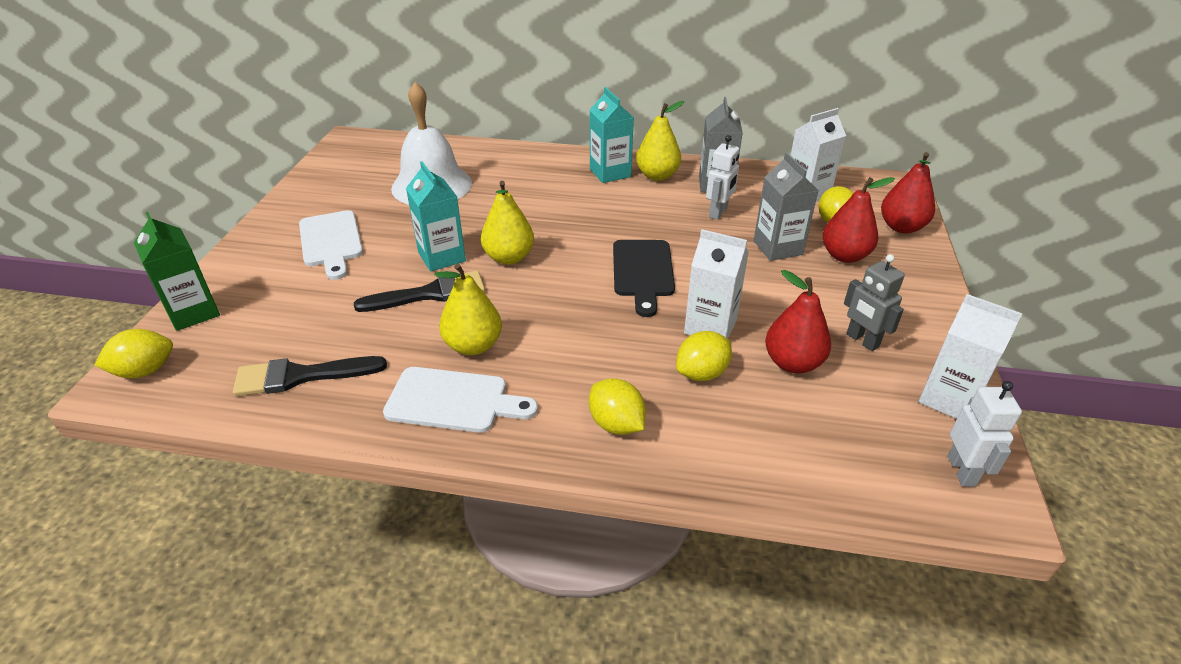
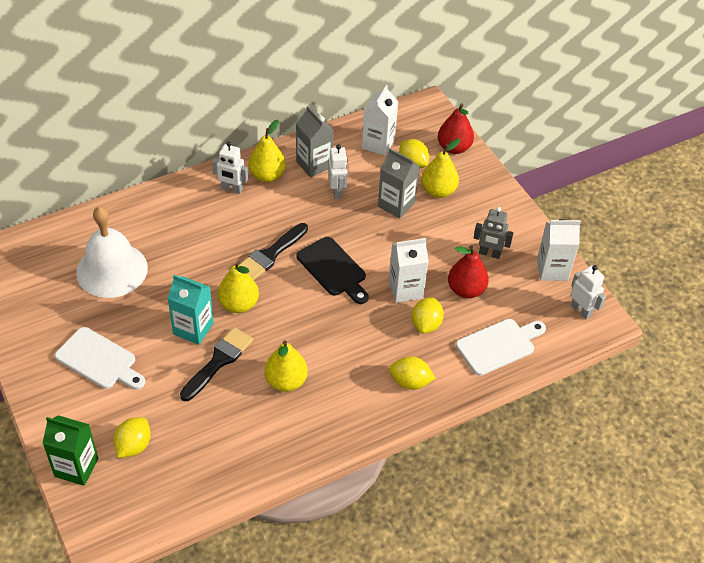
camera: 40 degrees left, 10 degrees up
yellow lemon [94,329,173,378] -> yellow lemon moved to [113,417,151,458]
black brush [233,356,387,396] -> black brush moved to [239,223,308,280]
white cutting board [383,367,538,433] -> white cutting board moved to [456,319,546,376]
turquoise carton [590,87,634,183] -> white robot [212,141,248,194]
red pear [823,177,895,263] -> yellow pear [421,138,460,198]

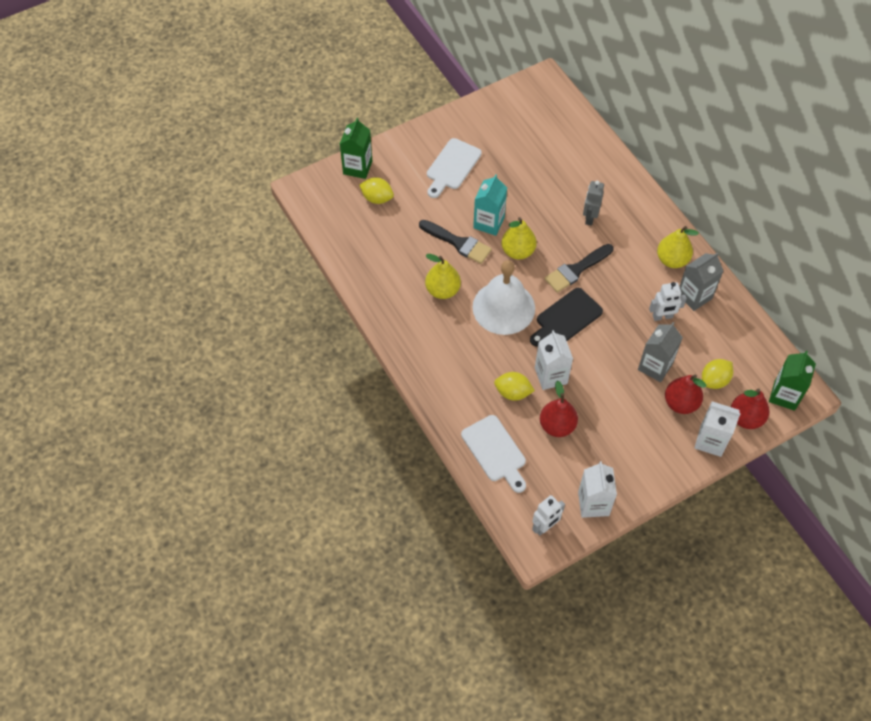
camera: 90 degrees right, 10 degrees up
white bell [76,206,148,298] -> white bell moved to [472,260,535,335]
white robot [212,141,248,194] -> none
black brush [239,223,308,280] -> black brush turned 75 degrees counterclockwise [545,244,613,293]
white carton [362,85,399,156] -> white carton moved to [695,401,741,457]
yellow lemon [389,357,436,390] -> none
yellow pear [421,138,460,198] -> red pear [665,375,706,414]
grey robot [474,207,513,259] -> grey robot moved to [583,181,604,226]
none -> green carton [769,351,816,411]

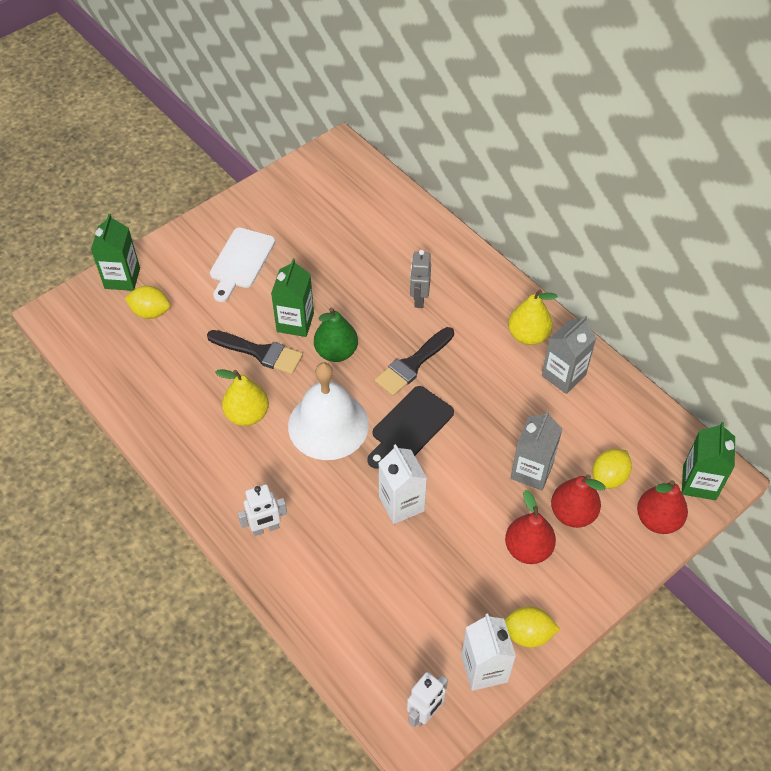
camera: 10 degrees left, 5 degrees down
white cutting board [461,415,526,493] -> none
turquoise carton [473,174,507,236] -> green carton [271,259,314,337]
yellow lemon [494,372,535,401] -> yellow lemon moved to [505,606,560,648]
yellow pear [501,217,537,260] -> green pear [314,308,358,362]
red pear [540,380,578,437] -> red pear moved to [505,490,556,564]
white robot [649,282,687,321] -> white robot moved to [238,484,287,536]
white carton [695,401,741,457] -> none

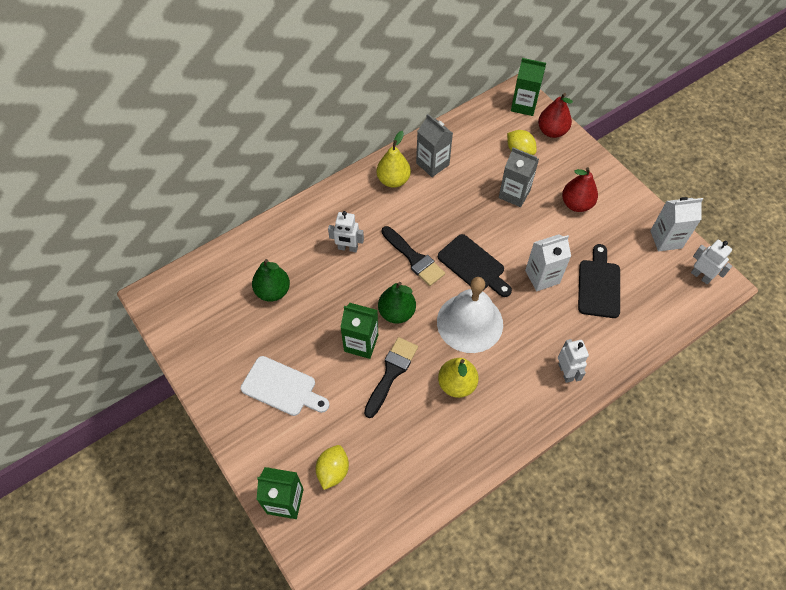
camera: 85 degrees left, 5 degrees up
grey robot [410,250,431,308] -> white robot [328,211,364,252]
yellow lemon [505,606,560,648] -> none
red pear [551,474,606,528] -> none
none -> green pear [252,259,290,302]
none -> black cutting board [578,244,620,318]

